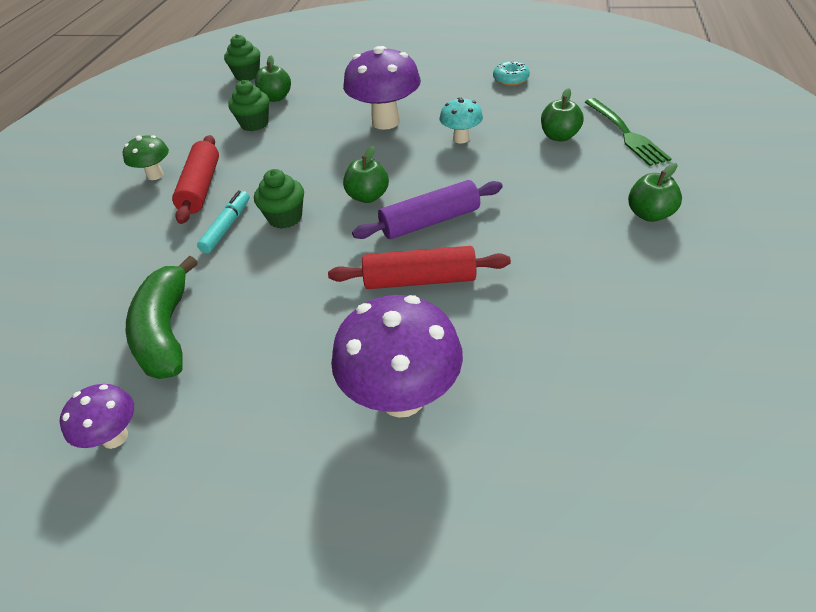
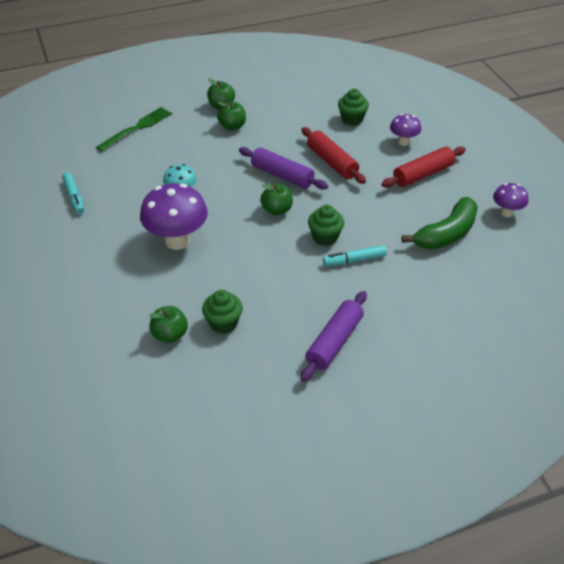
camera: 125 degrees left, 0 degrees up
green mushroom [123,135,169,180] -> purple rolling pin [301,291,367,382]
red rolling pin [172,135,219,224] -> red rolling pin moved to [381,147,466,187]
green cupcake [224,34,260,81] -> green cupcake moved to [338,89,369,126]
purple mushroom [331,295,463,418] -> purple mushroom [390,114,421,146], size x0.54
turquoise donut [493,61,530,86] -> turquoise marker [62,172,84,214]
green apple [541,88,584,141] -> green apple moved to [217,101,246,130]

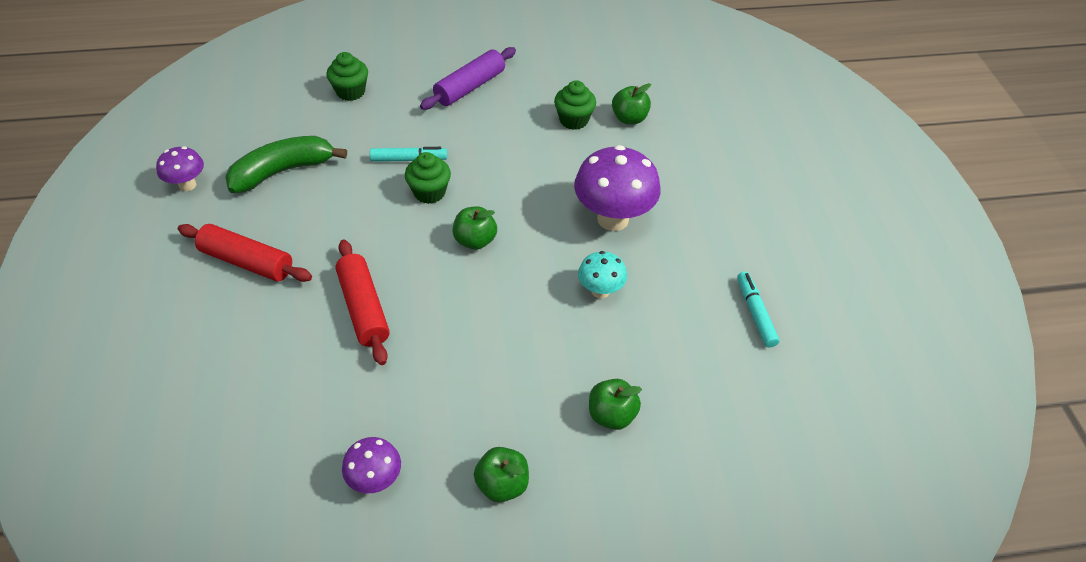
camera: 170 degrees left, 5 degrees up
green fork [96,107,172,152] -> none
green apple [217,101,246,130] -> green apple moved to [589,379,642,430]
purple rolling pin [239,147,328,189] -> none
green cupcake [338,89,369,126] -> green cupcake moved to [326,52,368,101]
red rolling pin [381,147,466,187] -> red rolling pin turned 45 degrees clockwise [178,224,312,282]
purple mushroom [390,114,421,146] -> purple mushroom moved to [342,437,401,494]

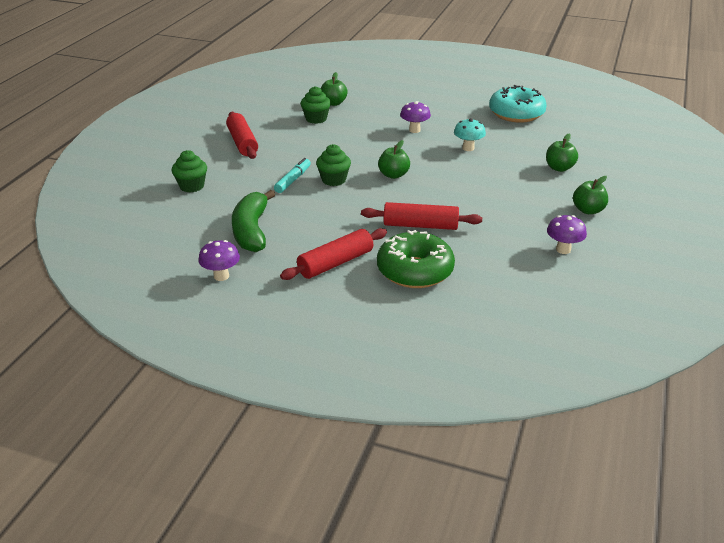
camera: 60 degrees left, 15 degrees down
purple rolling pin [420,47,516,110] -> red rolling pin [226,112,258,159]
purple mushroom [574,145,661,231] -> purple mushroom [400,101,431,133], size x0.54
turquoise marker [737,272,780,347] -> turquoise donut [489,85,547,122]
none -> green donut [377,230,455,288]

